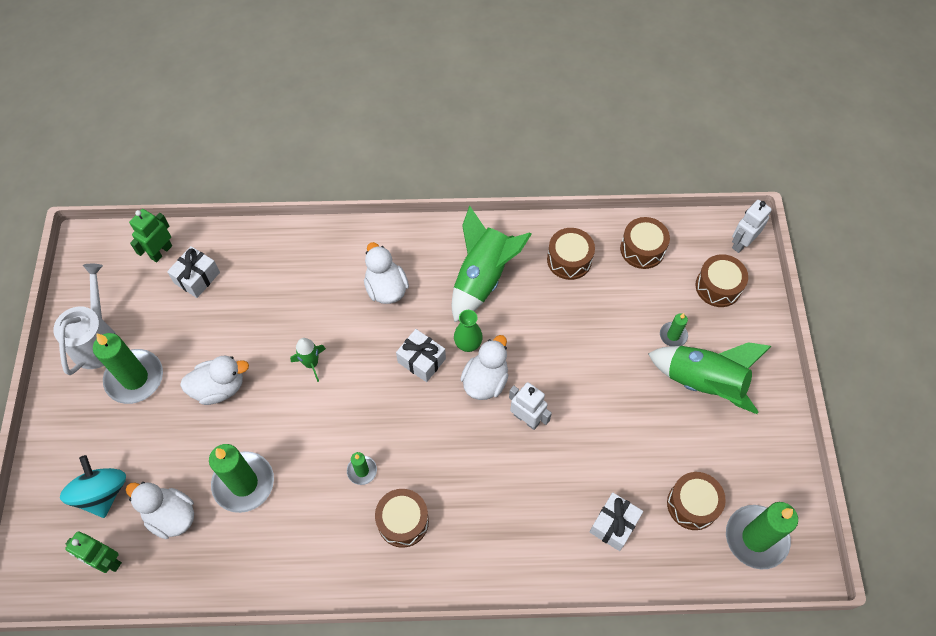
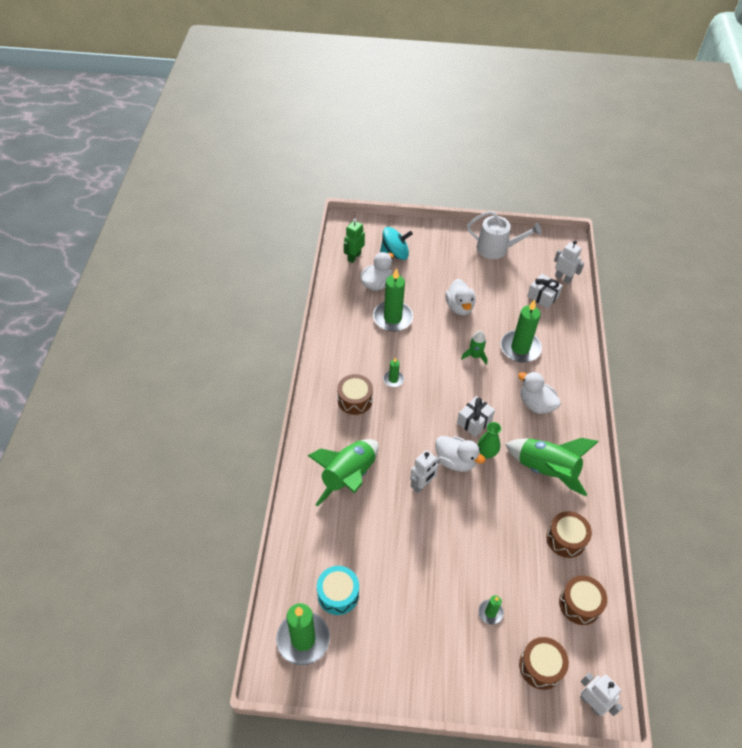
camera: 95 degrees right, 10 degrees down
green candle [93,333,163,404] -> green candle moved to [501,299,542,362]
green robot [129,209,172,262] -> white robot [554,241,584,284]
white duck [364,242,409,304] -> white duck turned 120 degrees counterclockwise [518,371,561,414]
white gift [590,493,643,551] -> none
green rocket [648,342,772,414] -> green rocket moved to [307,439,379,507]
brown drum [667,472,726,530] -> turquoise drum [317,566,359,615]

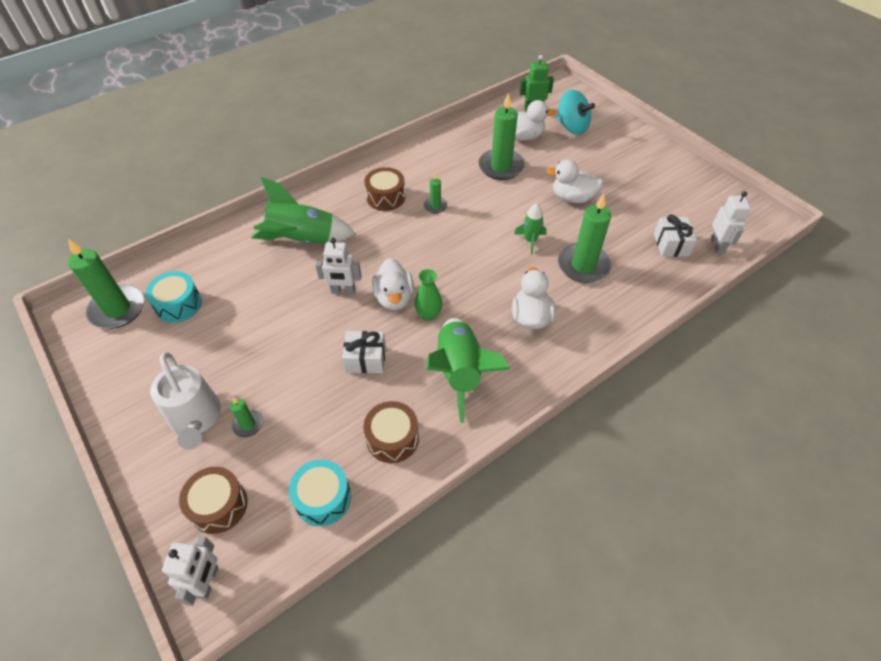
camera: 50 degrees right, 0 degrees up
white duck [445,279,476,315] -> white duck turned 60 degrees clockwise [546,160,603,203]
white gift [457,396,495,437] -> white gift moved to [342,331,386,373]
white watering can [467,211,541,259] -> white watering can moved to [150,352,221,450]
brown drum [559,576,607,625] -> turquoise drum [289,460,351,526]

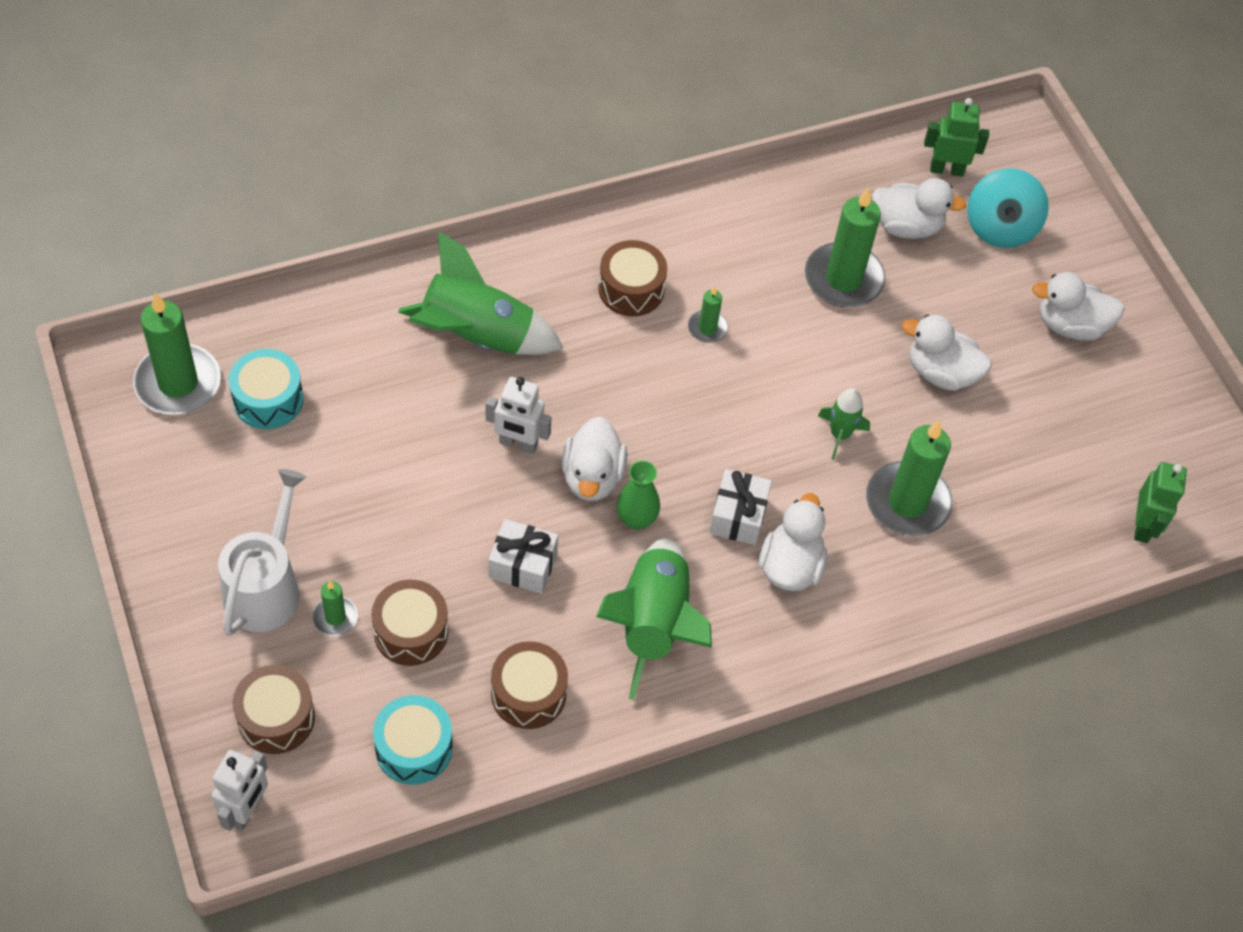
camera: 10 degrees right, 5 degrees up
white watering can [150,352,221,450] -> white watering can turned 150 degrees counterclockwise [218,469,306,636]
turquoise spinning top [557,90,595,135] -> turquoise spinning top turned 45 degrees clockwise [967,168,1049,248]
white gift [654,215,697,257] -> white gift moved to [709,469,772,545]
white robot [711,191,751,254] -> green robot [1134,462,1187,543]
none -> brown drum [371,580,448,666]
none -> white duck [1032,272,1124,341]

